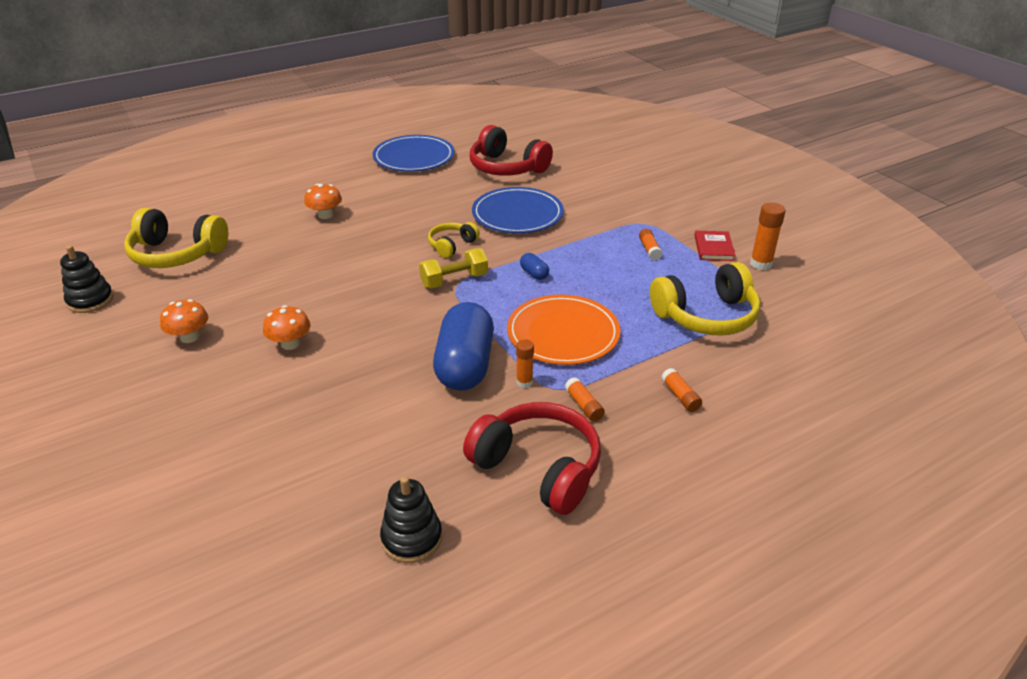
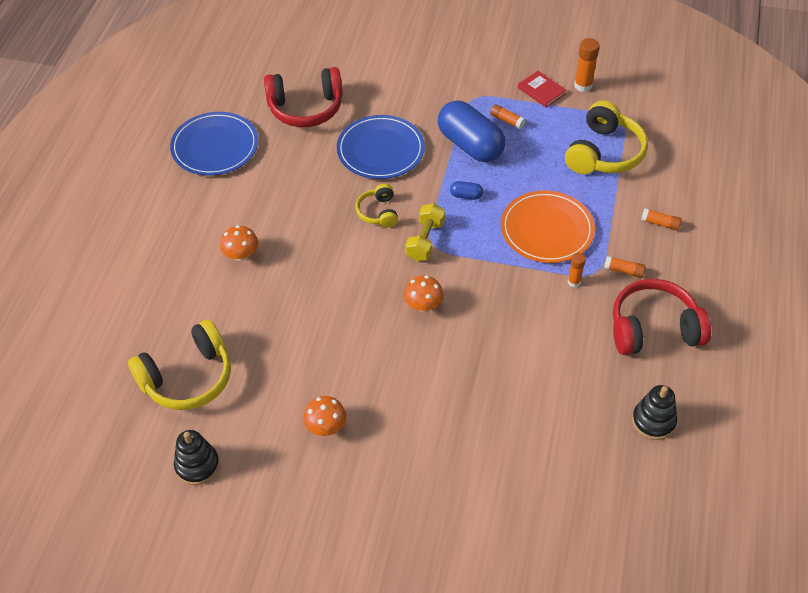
camera: 45 degrees left, 15 degrees up
orange mushroom [263,305,310,350] -> orange mushroom moved to [404,276,443,312]
blue capsule [433,302,494,391] -> blue capsule moved to [438,101,505,162]

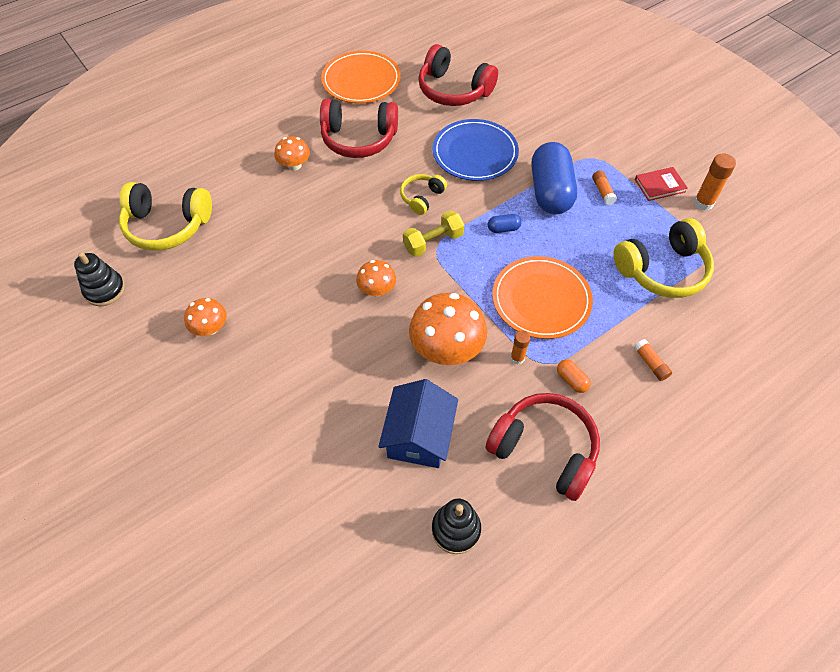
camera: 40 degrees right, 5 degrees up
blue plate [170,112,258,175] -> orange plate [321,51,401,103]
blue capsule [450,181,483,200] -> blue capsule turned 60 degrees counterclockwise [488,214,522,233]
red book [518,71,567,108] -> red book turned 75 degrees clockwise [635,167,688,201]
orange glue stick [604,256,646,278] -> orange capsule [557,360,591,393]
none -> red headphones [320,99,398,158]
none -> blue house [378,379,458,468]
none -> orange mushroom [409,293,487,365]

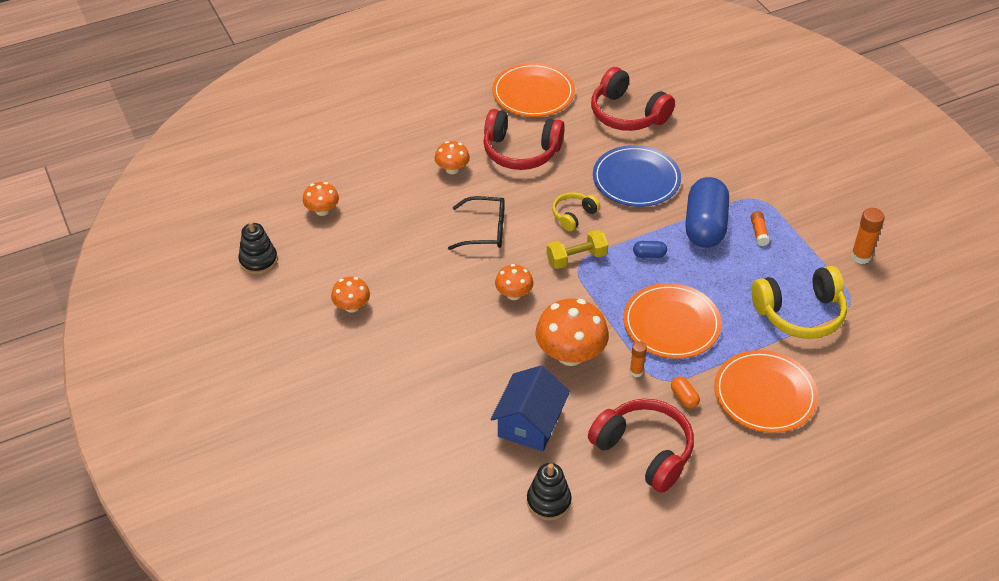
camera: 10 degrees right, 10 degrees down
yellow headphones [119,182,212,251] -> orange mushroom [303,182,339,216]
orange glue stick [634,339,672,381] -> orange plate [714,350,818,433]
red book [635,167,688,201] -> none
none -> black glasses [448,196,505,250]

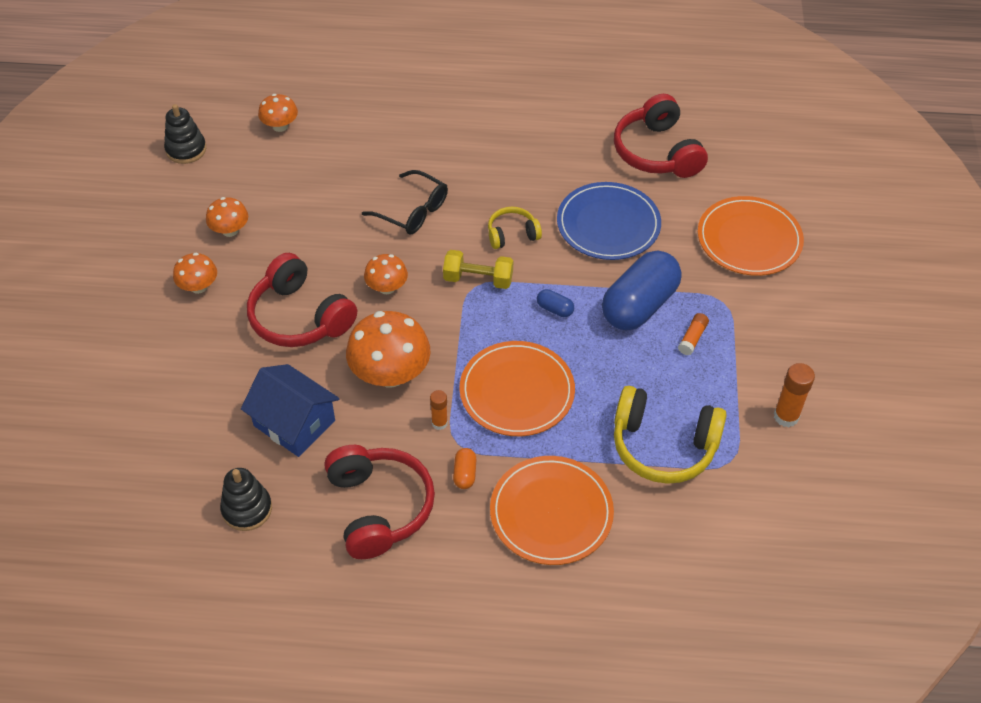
camera: 30 degrees right, 5 degrees up
orange mushroom [435,141,470,174] -> orange mushroom moved to [173,253,217,294]
red headphones [483,109,565,170] -> red headphones moved to [247,253,357,347]
blue house [491,366,570,452] -> blue house turned 75 degrees clockwise [241,364,339,457]
orange plate [492,63,575,117] -> orange plate moved to [698,196,804,276]

